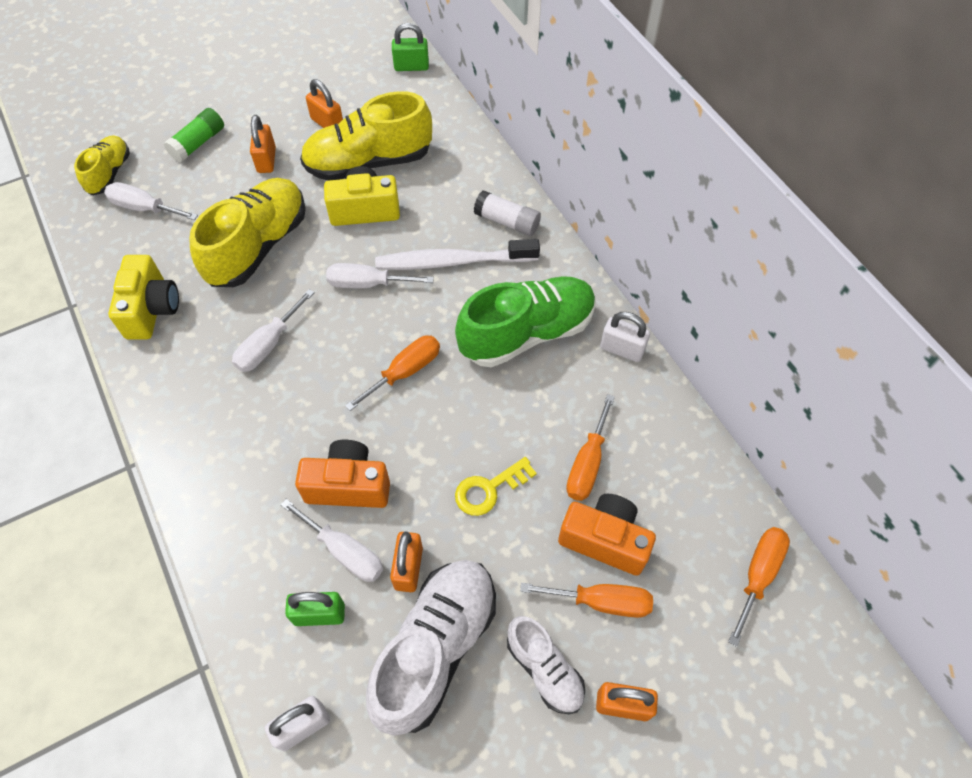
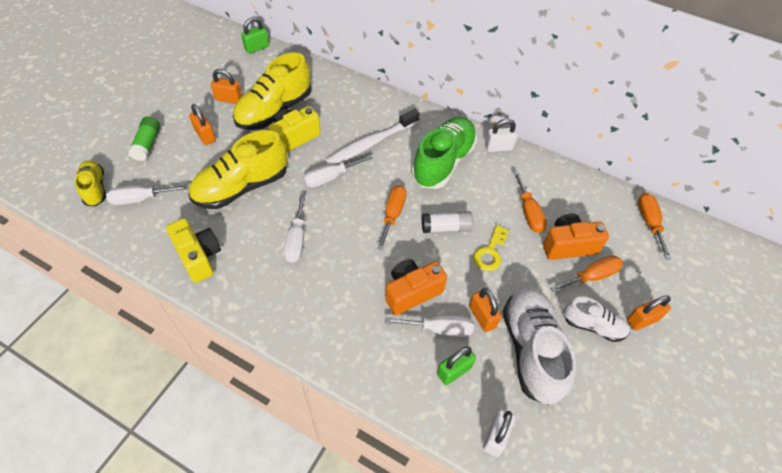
camera: 35 degrees left, 5 degrees down
yellow shoe [189,178,306,287] -> yellow shoe turned 120 degrees counterclockwise [189,130,287,209]
white glue stick [474,191,541,236] -> white glue stick moved to [422,211,473,233]

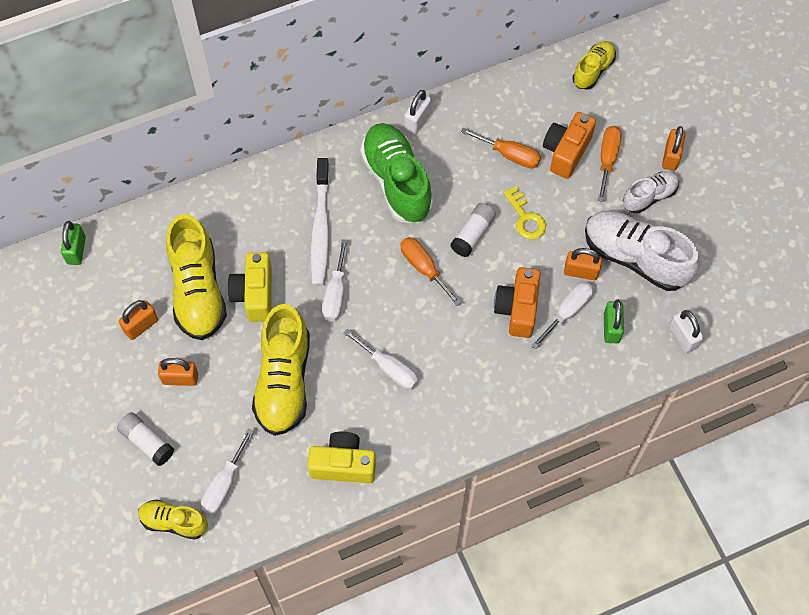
camera: 50 degrees left, 10 degrees up
green glue stick [128,117,160,161] -> white glue stick [117,412,174,466]
orange screwdriver [638,193,671,259] -> yellow shoe [572,41,616,90]

